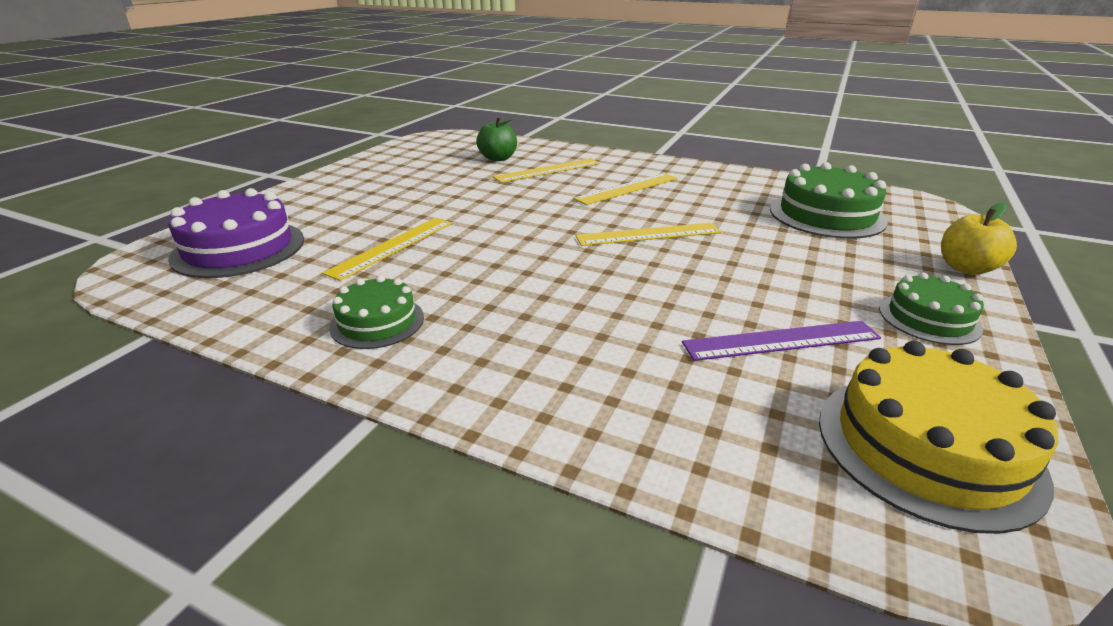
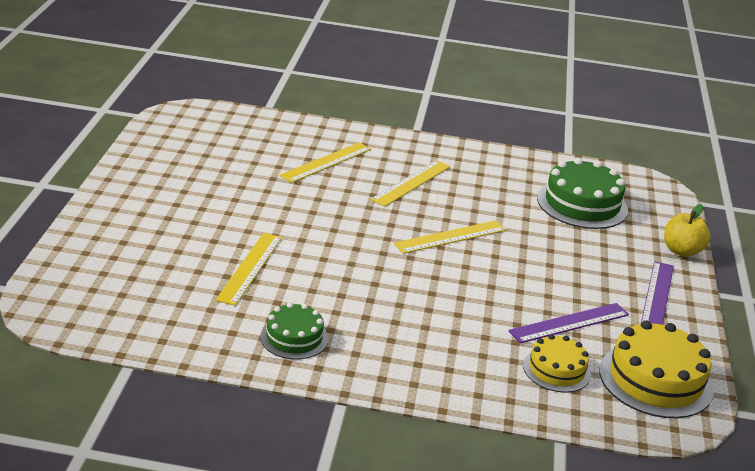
camera: 20 degrees left, 0 degrees up
purple cake [168,188,304,278] -> none
green apple [476,117,517,162] -> none
green cake [879,273,984,345] -> purple ruler [641,261,674,325]
none -> yellow cake [523,334,591,392]

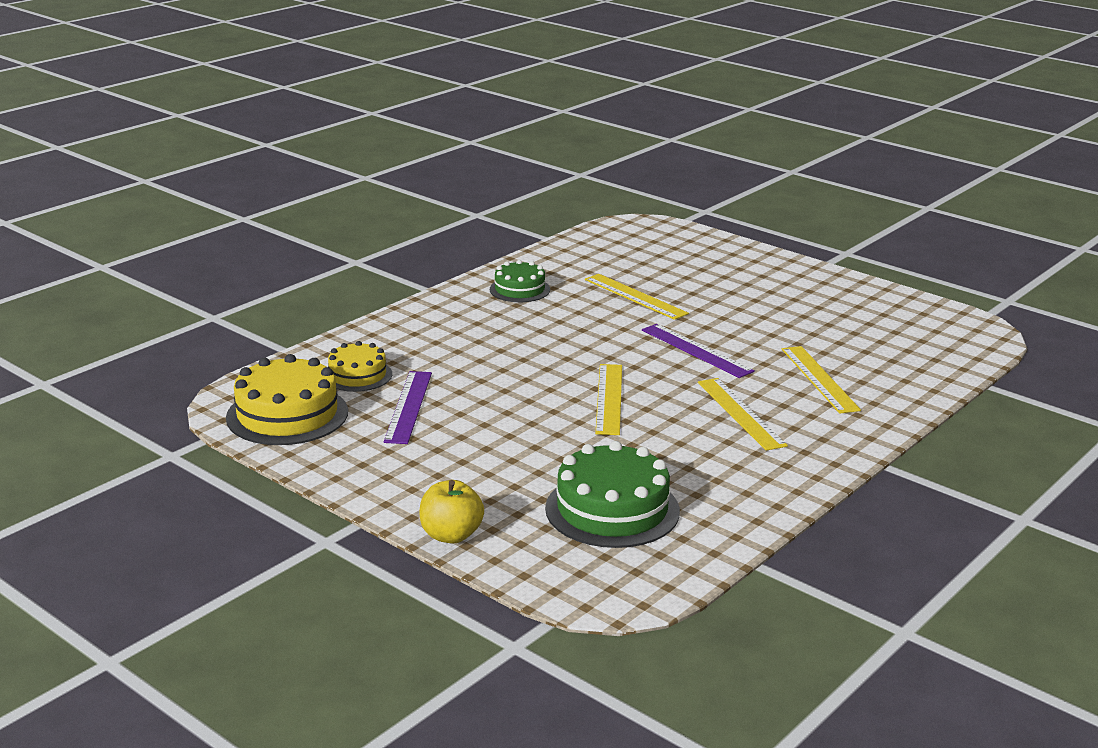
camera: 125 degrees right, 5 degrees down
purple ruler [641,261,674,325] -> purple ruler moved to [642,324,755,378]

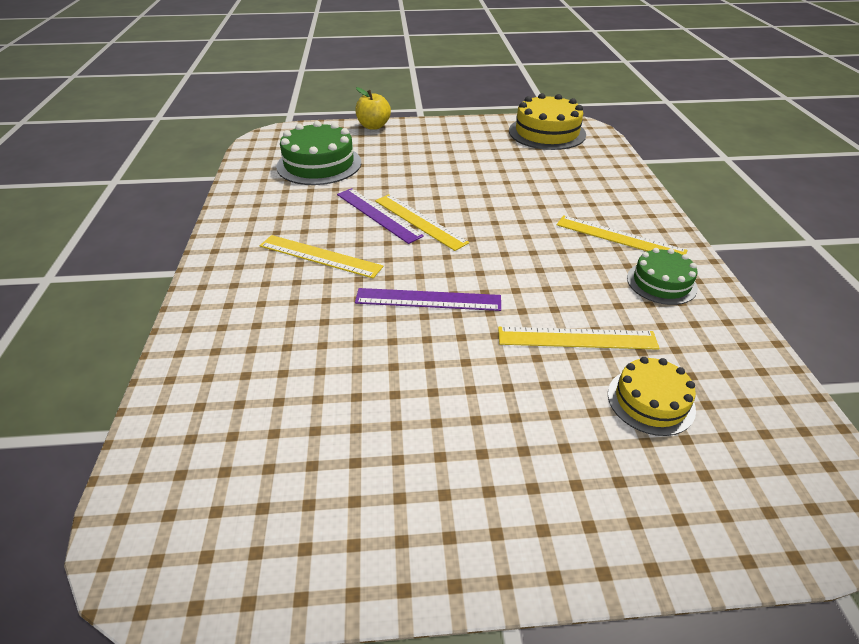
camera: 135 degrees right, 15 degrees up
yellow cake [328,341,392,392] -> yellow cake moved to [608,357,696,436]
purple ruler [384,371,432,444] -> purple ruler moved to [337,188,424,244]
yellow ruler [782,346,861,414] -> yellow ruler moved to [557,215,688,255]

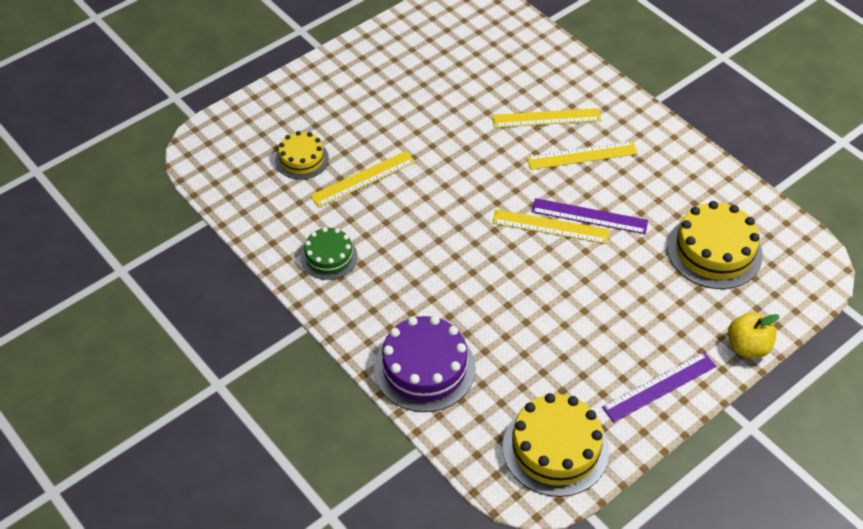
camera: 145 degrees right, 10 degrees up
green cake [276,121,361,185] -> yellow cake [667,201,763,289]
purple ruler [355,288,501,311] -> purple ruler moved to [602,352,716,422]
yellow ruler [557,215,688,255] -> yellow ruler moved to [492,108,601,128]
none -> purple cake [374,316,476,412]

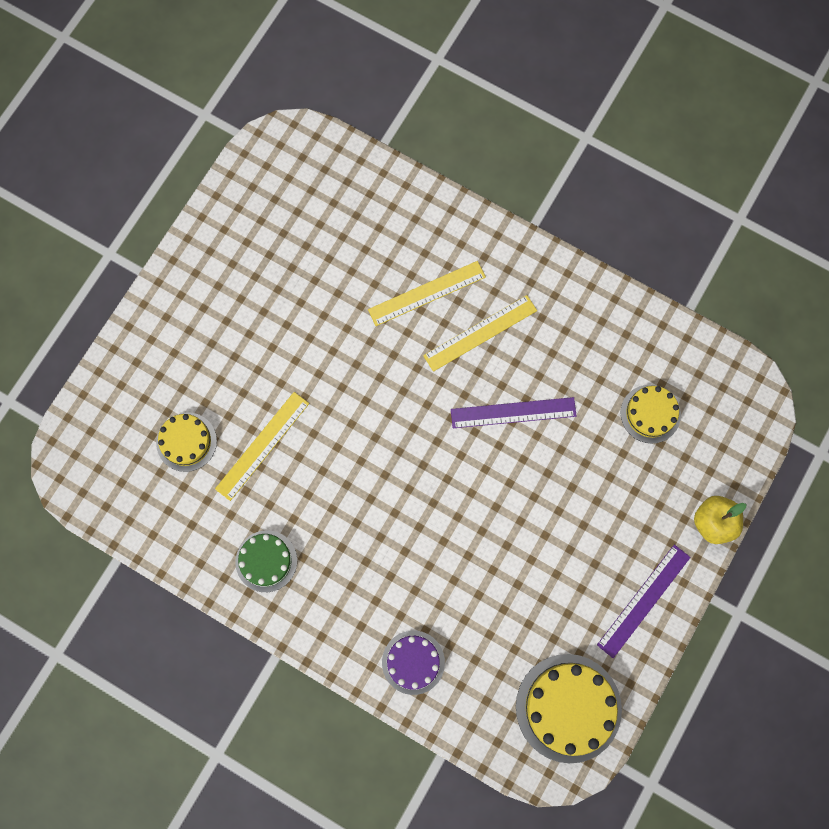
camera: 20 degrees left, 25 degrees up
purple cake [374,316,476,412] -> purple cake [382,631,445,695], size x0.60
yellow ruler [492,209,610,244] -> none
yellow cake [667,201,763,289] -> yellow cake [620,385,681,444], size x0.60

